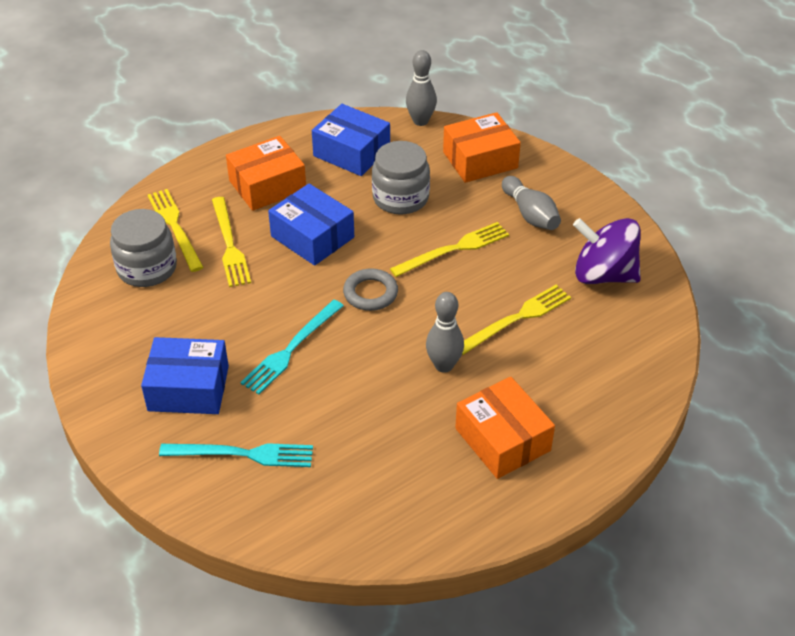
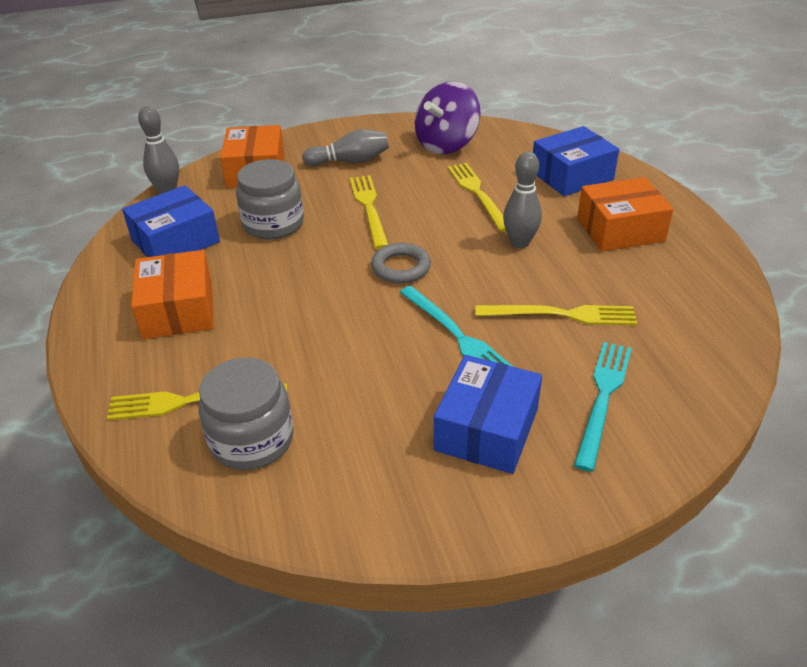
camera: 70 degrees left, 5 degrees down
yellow fork [212,197,251,287] -> yellow fork moved to [475,305,637,325]
blue box [268,183,354,266] -> blue box moved to [533,126,619,196]

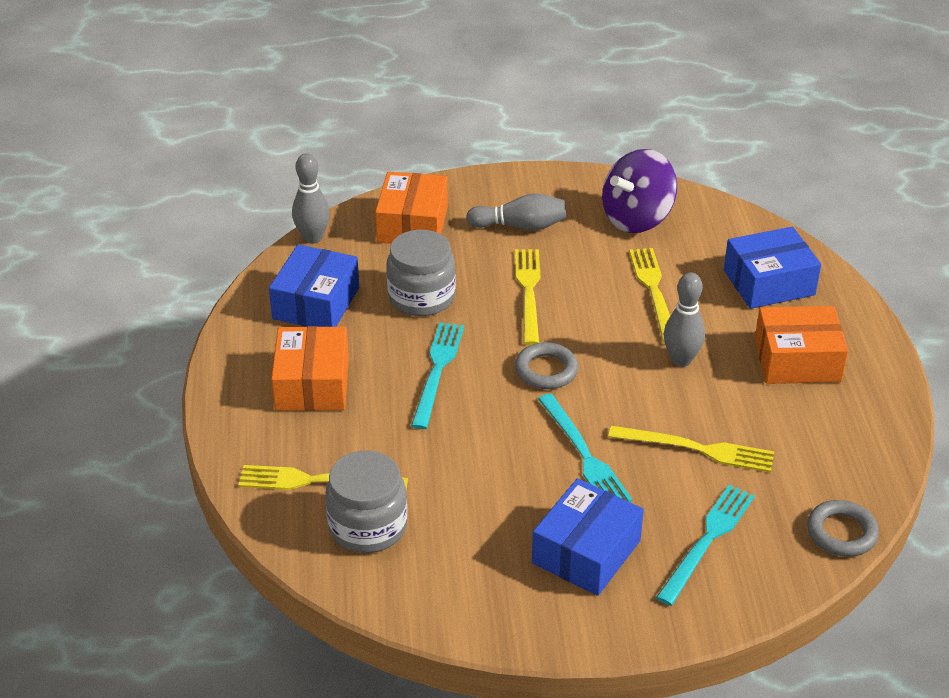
camera: 10 degrees right, 0 degrees up
blue box [122,185,220,257] -> blue box turned 45 degrees counterclockwise [269,244,359,327]
none -> turquoise fork [411,322,464,429]
none -> grey ring [807,500,879,557]

